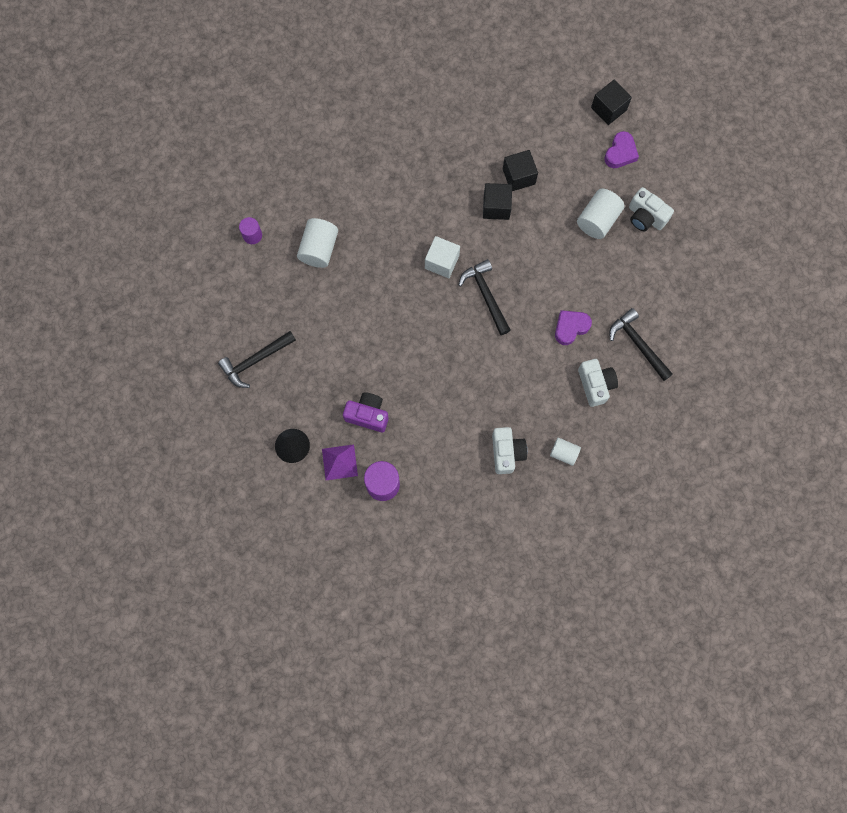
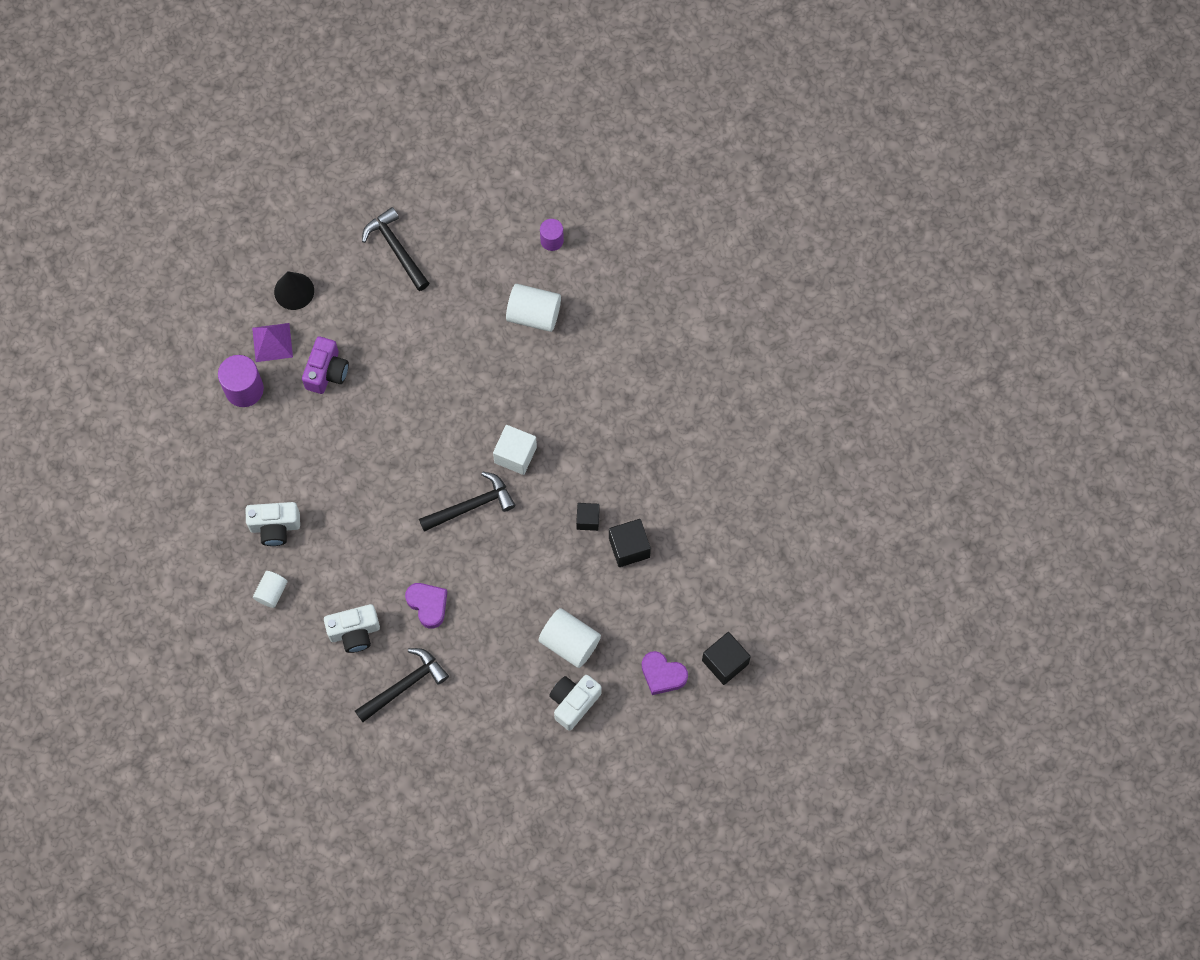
camera: 90 degrees right, 5 degrees down
black cube [483,183,512,220] -> black cube [576,503,599,531], size x0.66

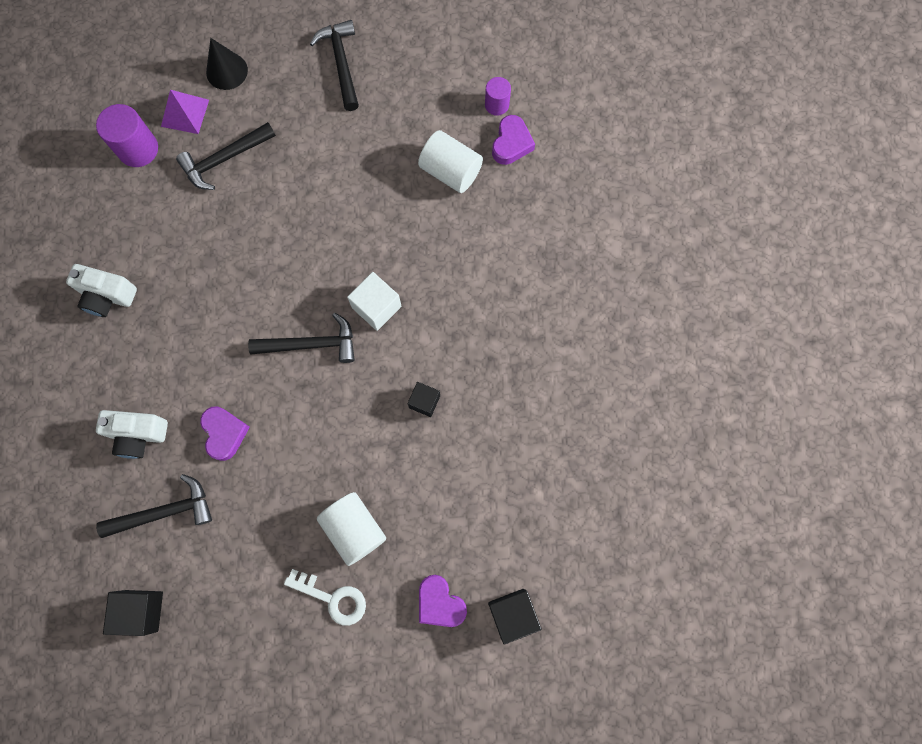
camera: 20 degrees right, 5 degrees up
white cylinder [253,571,287,608] -> none
purple camera [302,336,349,394] -> black hammer [176,122,276,190]
white camera [549,675,602,731] -> white key [284,569,366,626]
black cube [609,519,651,567] -> black cube moved to [103,590,163,636]
none -> purple heart [492,115,535,165]

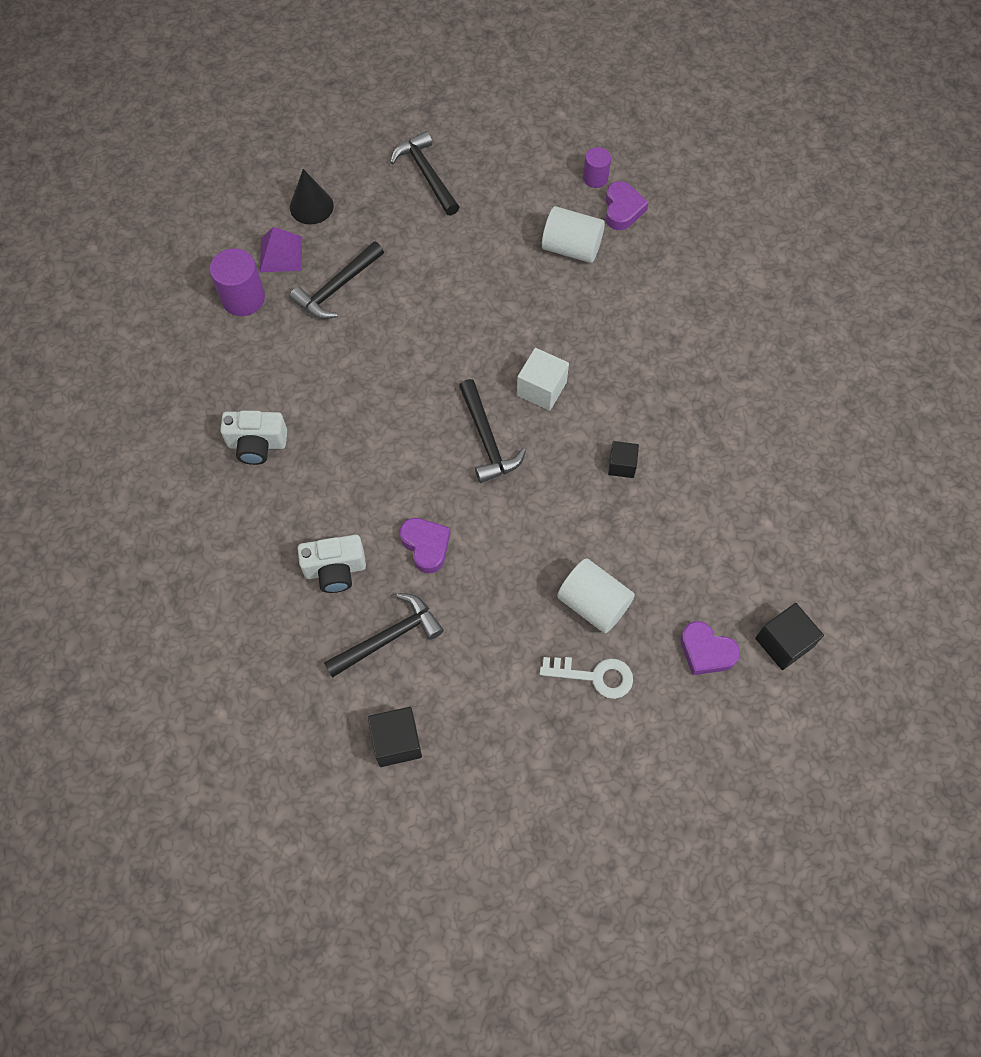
camera: 15 degrees left, 10 degrees down
black hammer [248,313,355,363] -> black hammer turned 90 degrees clockwise [459,379,526,483]

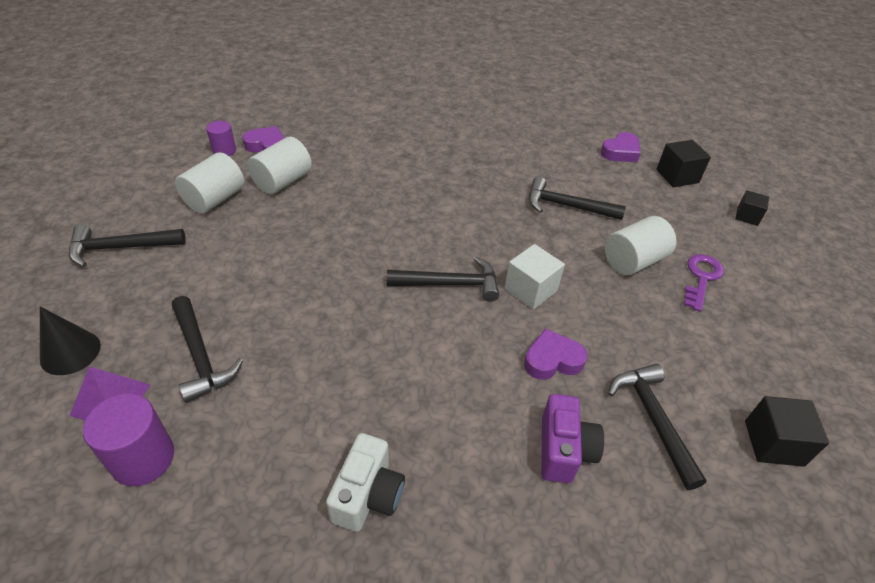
camera: 75 degrees left, 20 degrees down
white camera [298,535,366,593] -> purple camera [541,394,604,484]
white cube [517,348,569,411] -> white cube moved to [504,244,565,310]
white key [540,657,633,699] -> purple key [684,254,724,312]
black cube [608,441,639,478] -> black cube moved to [735,190,769,226]
purple heart [680,621,740,675] -> purple heart moved to [601,132,641,162]
none -> white cylinder [175,152,244,214]
none -> black hammer [529,177,626,220]

